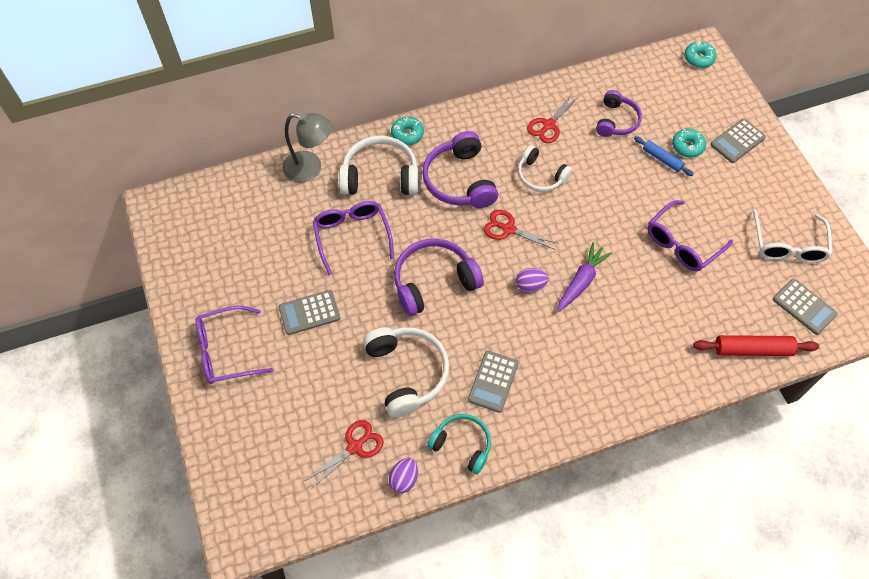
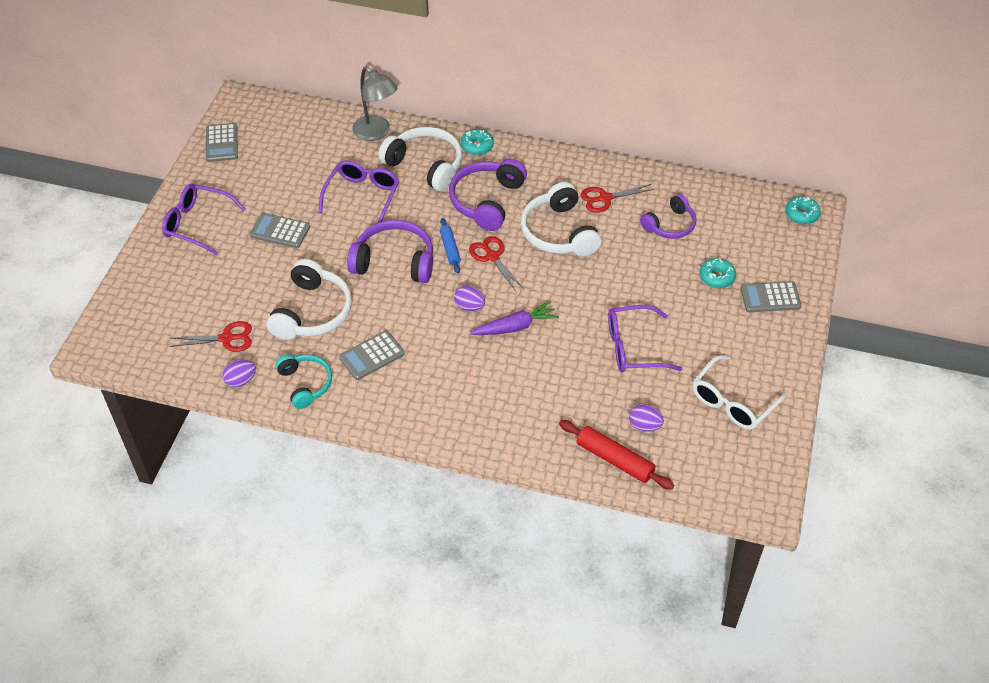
camera: 35 degrees right, 10 degrees down
white headphones [518,145,572,192] -> white headphones [521,182,601,256], size x1.55
blue rolling pin [634,136,694,176] -> blue rolling pin moved to [440,218,461,273]
grey calculator [773,279,838,335] -> grey calculator moved to [206,123,238,162]
none -> purple egg [629,404,664,432]

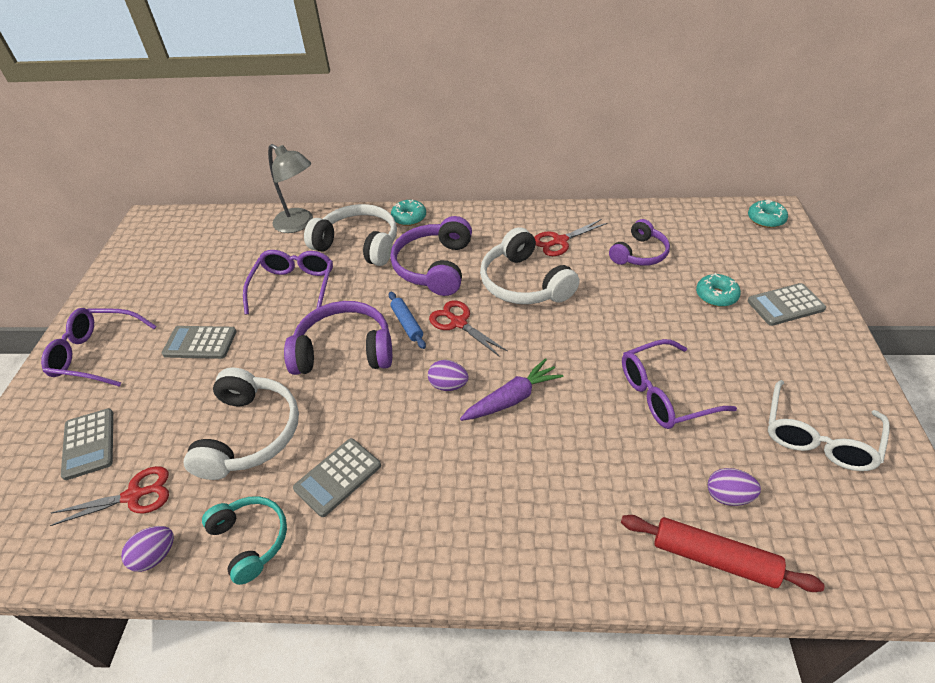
camera: 10 degrees left, 5 degrees down
grey calculator [206,123,238,162] -> grey calculator moved to [61,408,113,480]

